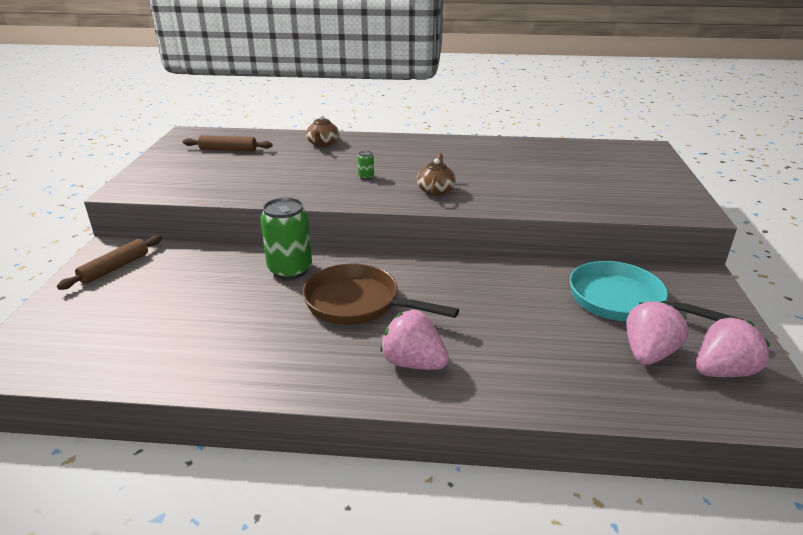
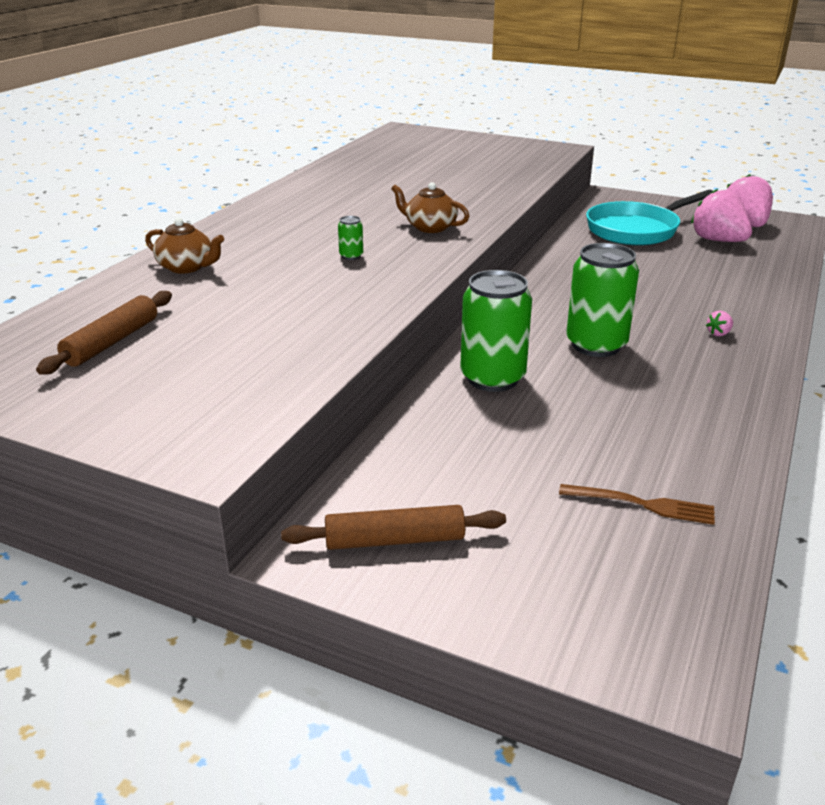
camera: 70 degrees left, 0 degrees up
brown rolling pin [57,235,162,290] -> brown rolling pin turned 60 degrees counterclockwise [281,505,506,550]
brown pan [303,264,459,325] -> green can [566,243,639,357]
pink strawberry [380,310,449,370] -> pink strawberry [706,311,733,336], size x0.40
none -> brown fork [559,484,715,525]

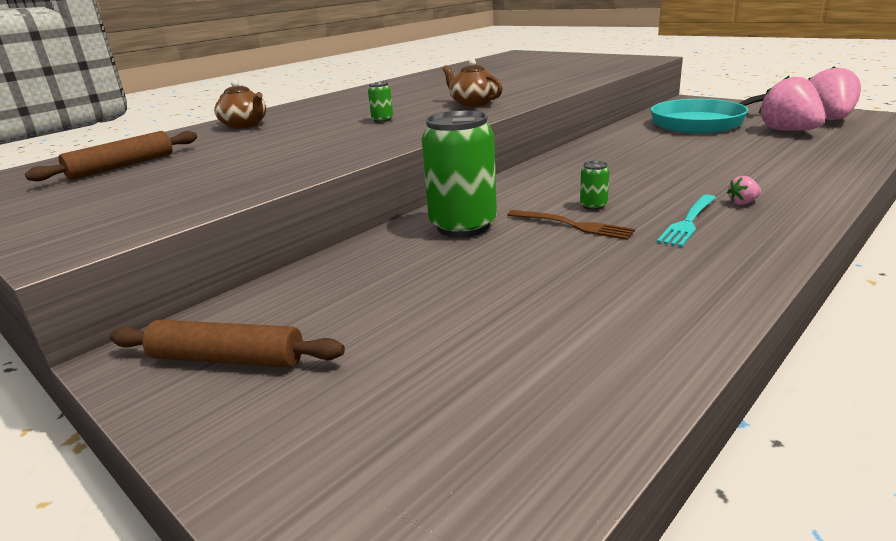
camera: 20 degrees right, 5 degrees down
brown fork [559,484,715,525] -> brown fork moved to [507,210,635,240]
green can [566,243,639,357] -> green can [580,161,609,210], size x0.41
none -> turquoise fork [657,194,716,247]

